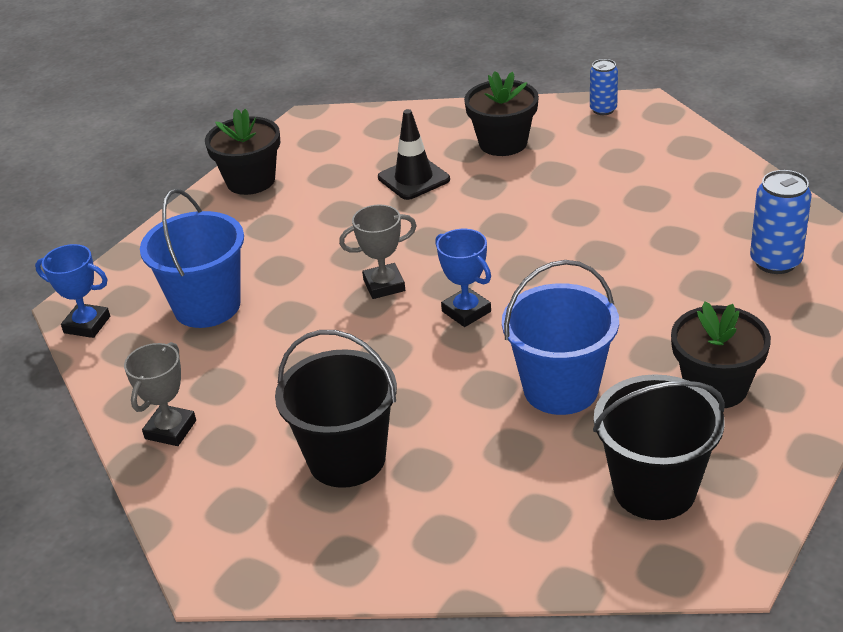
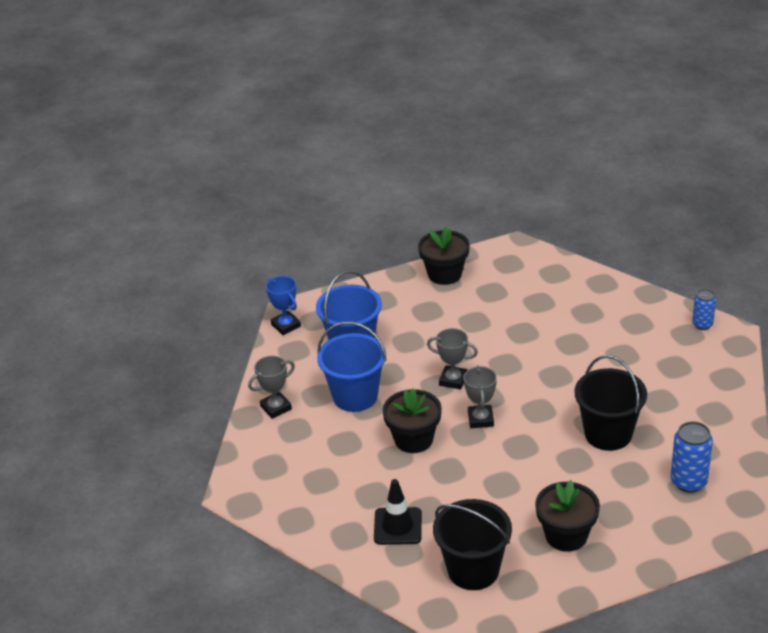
camera: 35 degrees right, 0 degrees up
black bucket [275,330,397,488] -> black bucket moved to [574,355,647,451]
black traffic cone [378,109,450,200] -> black traffic cone moved to [374,479,422,545]
blue trophy [435,229,491,327] -> grey trophy [464,365,497,428]
black flower pot [464,71,539,156] -> black flower pot moved to [383,389,442,453]
blue bucket [502,260,619,415] -> blue bucket moved to [317,322,386,412]

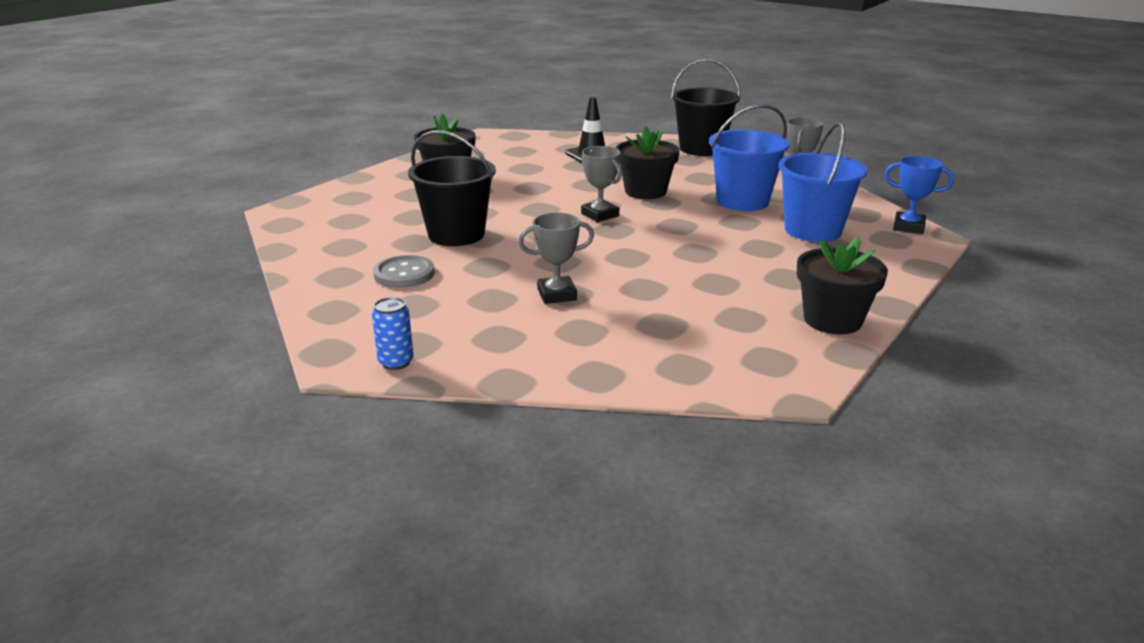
camera: 145 degrees right, 10 degrees down
grey trophy [427,328,478,390] -> grey trophy moved to [518,212,594,304]
black bucket [433,499,512,590] -> black bucket moved to [671,59,740,156]
blue can [671,421,713,492] -> none
none -> grey button [373,255,435,288]

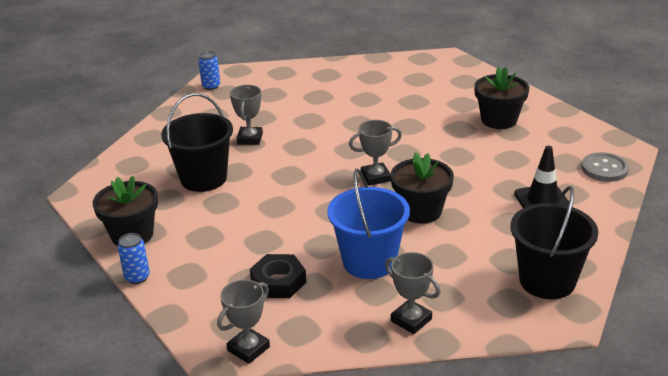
camera: 110 degrees right, 5 degrees up
grey button [373,255,435,288] -> grey button moved to [581,152,629,182]
black bucket [408,130,496,246] -> black bucket moved to [161,93,233,192]
blue bucket [778,122,867,242] -> black nut [250,254,306,298]
blue trophy [884,156,954,234] -> grey trophy [217,280,270,364]
none -> blue can [118,233,150,284]

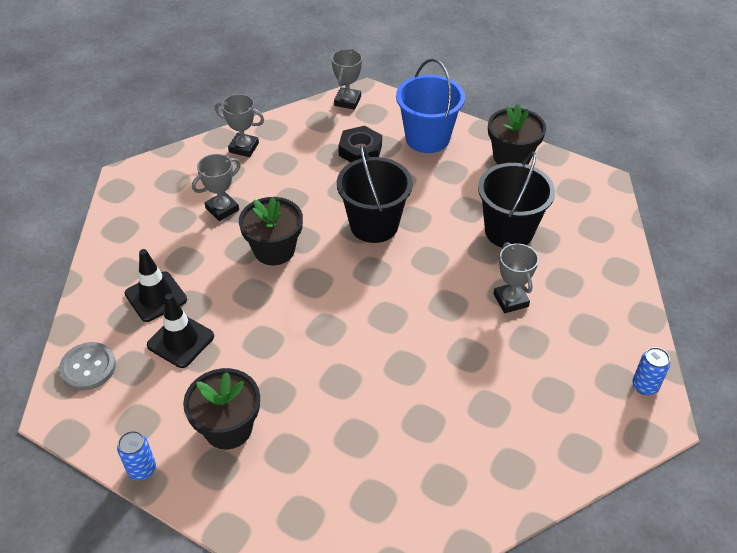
camera: 155 degrees right, 15 degrees up
blue can [118,233,150,284] -> blue can moved to [117,431,156,480]
blue bucket [327,169,410,279] -> blue bucket moved to [396,58,465,153]
grey trophy [349,120,402,186] -> grey trophy moved to [192,154,241,221]
black bucket [511,186,598,299] -> black bucket moved to [337,145,413,243]
none -> black traffic cone [147,294,214,368]

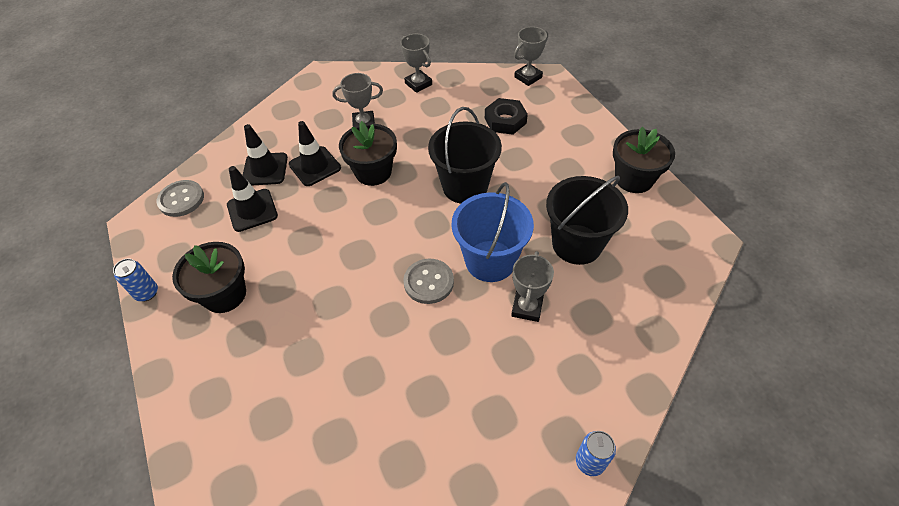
camera: 35 degrees right, 5 degrees up
blue bucket [396,58,465,153] -> blue bucket moved to [451,182,534,282]
none -> black traffic cone [289,121,341,186]
none -> grey button [403,259,454,304]

